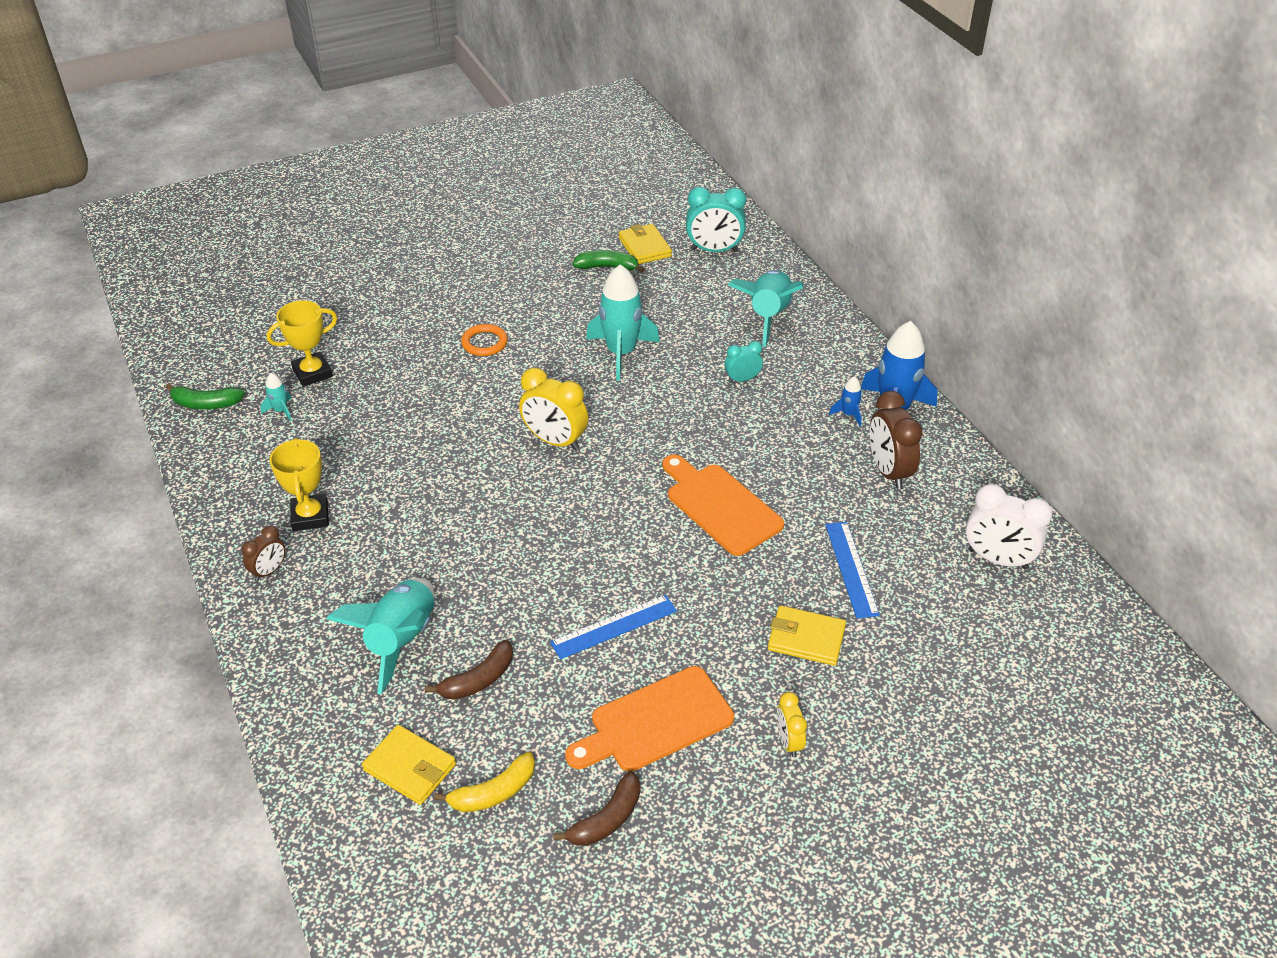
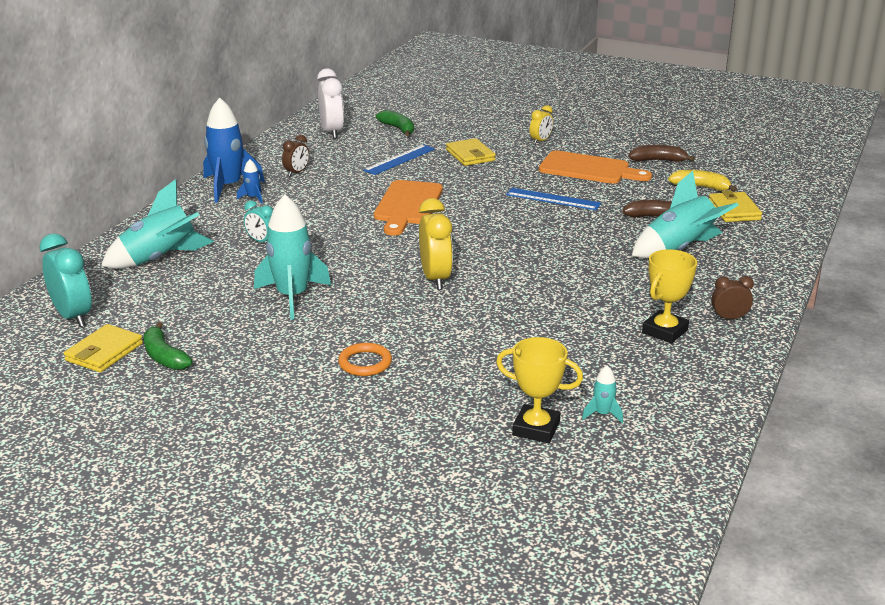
camera: 130 degrees left, 15 degrees down
green banana [166,383,245,410] -> green banana moved to [376,110,414,136]
brown clock [870,391,923,489] -> brown clock [282,135,309,176], size x0.57

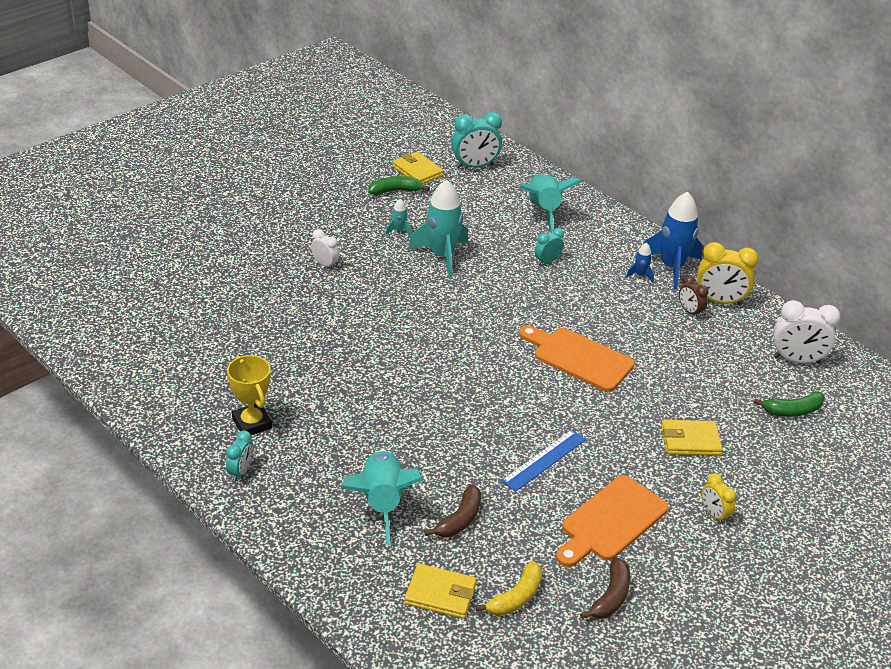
camera: 110 degrees right, 10 degrees up
orange ring [338,343,392,376] -> white clock [311,229,339,270]
blue ruler [363,144,435,175] -> none
yellow clock [419,198,453,290] -> yellow clock moved to [697,242,759,305]
yellow trophy [496,337,583,443] -> none
turquoise rocket [582,366,623,423] -> turquoise rocket moved to [385,199,412,236]
brown clock [711,276,754,319] -> turquoise clock [226,430,253,482]

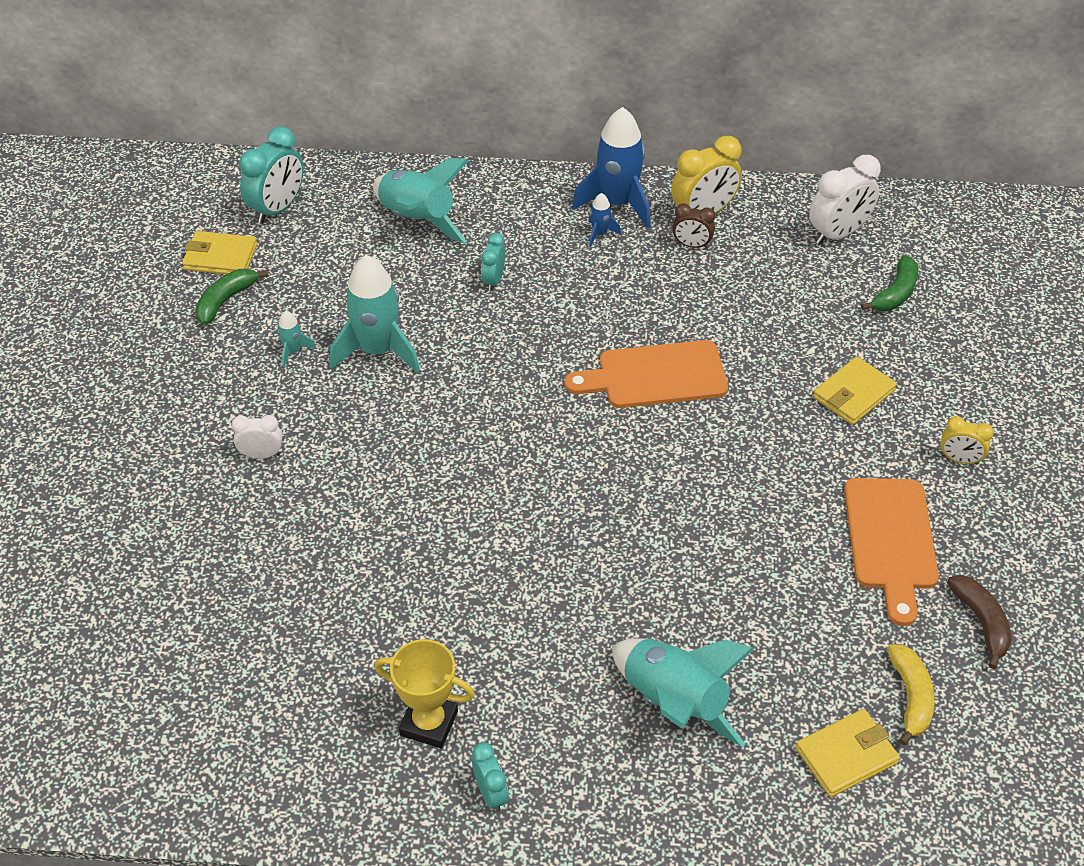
camera: 40 degrees left, 10 degrees up
brown banana [424,484,481,537] -> none
blue ruler [501,429,586,492] -> none

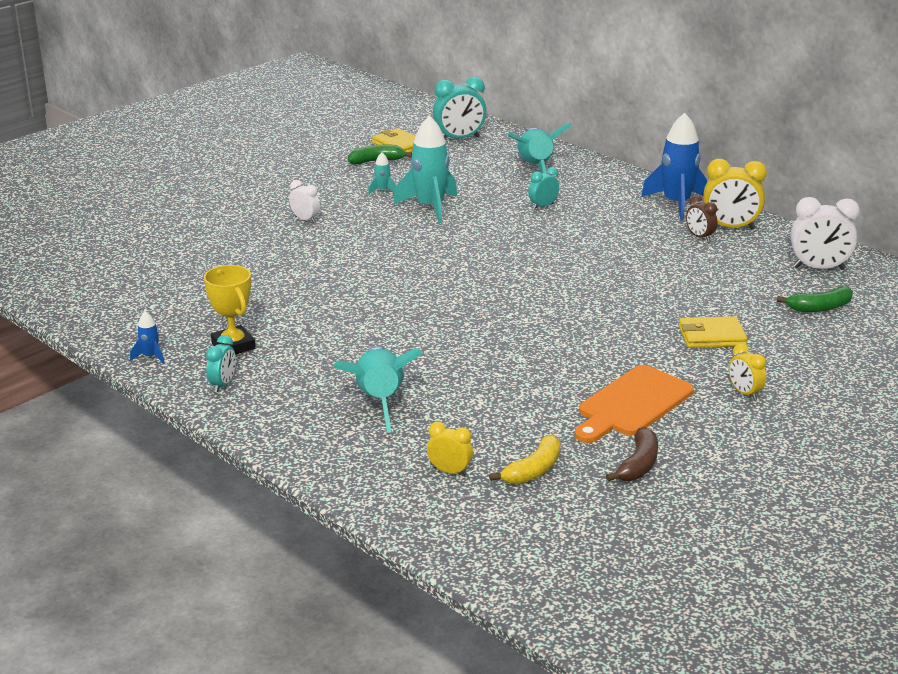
camera: 40 degrees right, 20 degrees down
orange cutting board [565,340,728,408] -> none
blue rocket [589,193,621,247] -> blue rocket moved to [130,311,165,364]
yellow wallet [795,709,900,797] -> yellow clock [427,422,473,476]

